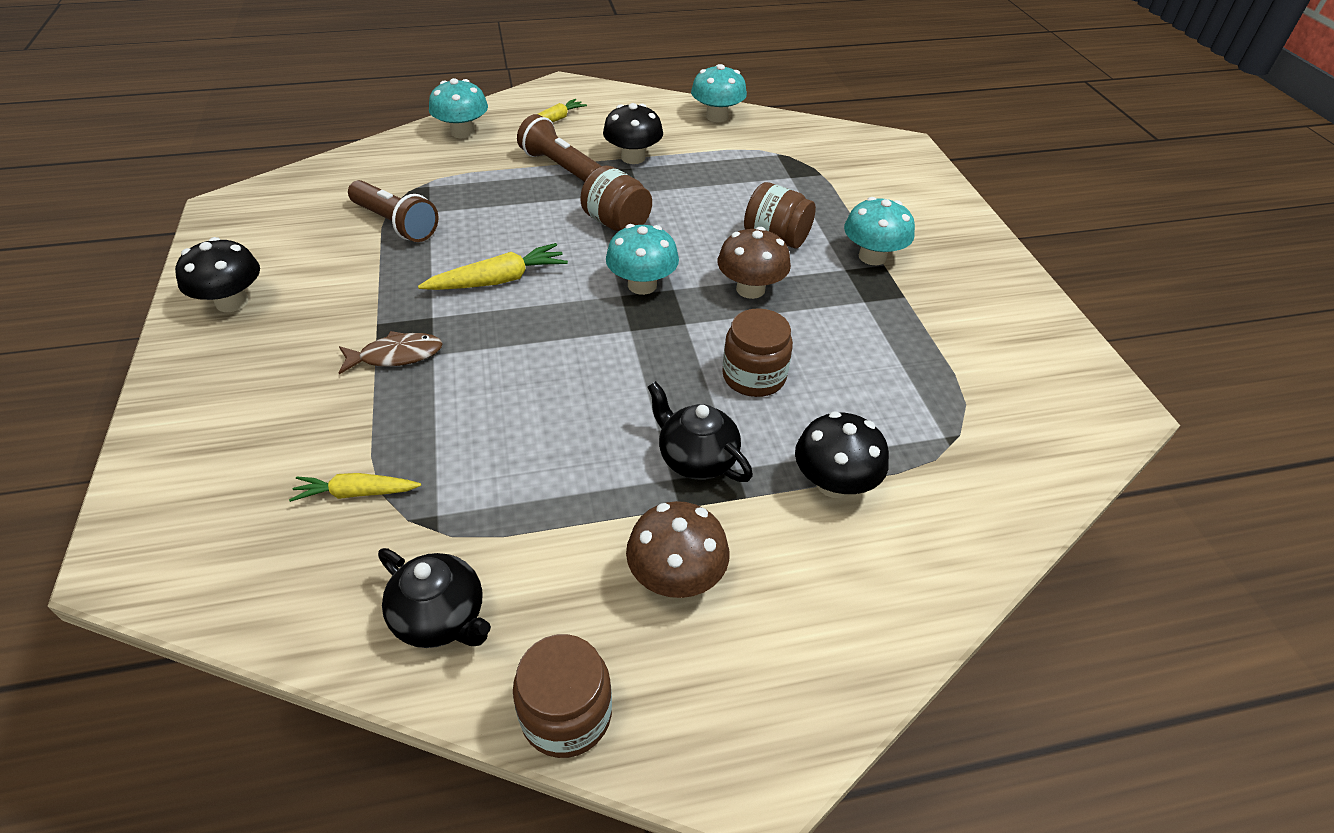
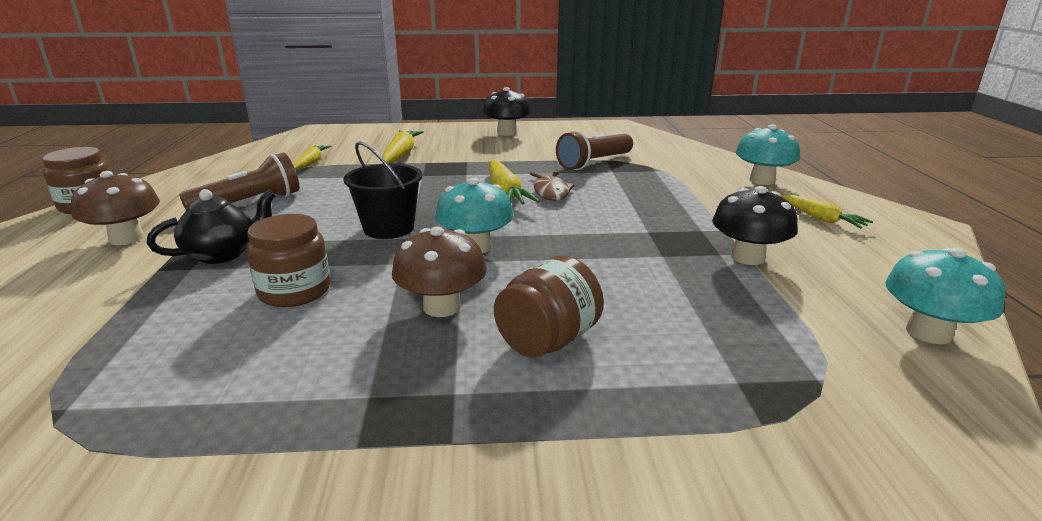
camera: 100 degrees right, 20 degrees down
brown fish [339,331,443,374] -> brown fish moved to [530,172,575,201]
black teapot [378,548,491,648] -> none
brown flashlight [517,114,601,182] -> brown flashlight moved to [179,152,299,210]
brown jar [580,165,652,231] -> none
black mushroom [795,411,889,498] -> none
turquoise mushroom [844,197,915,265] -> none
none -> black bucket [343,141,423,239]
none -> yellow carrot [382,130,424,164]

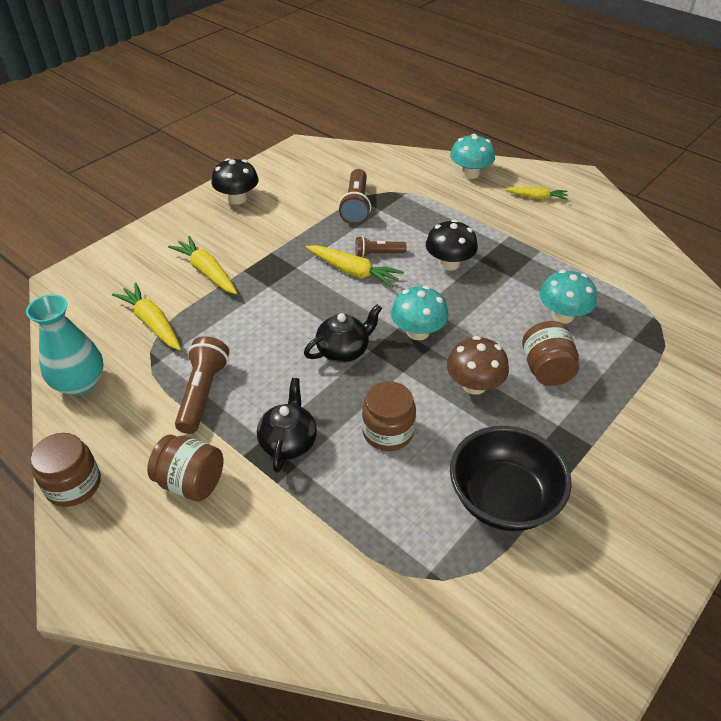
camera: 45 degrees left, 20 degrees up
brown mushroom [71,171,160,245] -> brown jar [147,434,224,501]
yellow carrot [293,145,332,169] -> yellow carrot [112,282,181,351], size x1.52
black bucket [343,141,423,239] -> black teapot [304,304,382,362]
brown fish [530,172,575,201] -> brown flashlight [355,236,407,257]
black mushroom [712,186,798,265] -> black mushroom moved to [426,220,478,271]
turquoise mushroom [885,248,1005,344] -> turquoise mushroom moved to [539,270,597,324]
none -> turquoise vase [26,294,103,395]
none -> black bowl [450,426,572,531]

